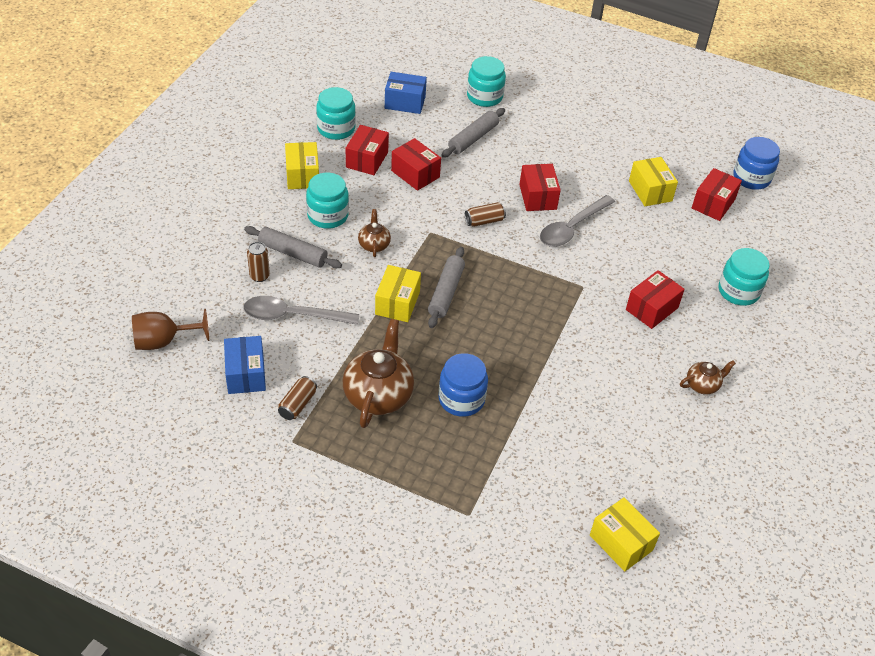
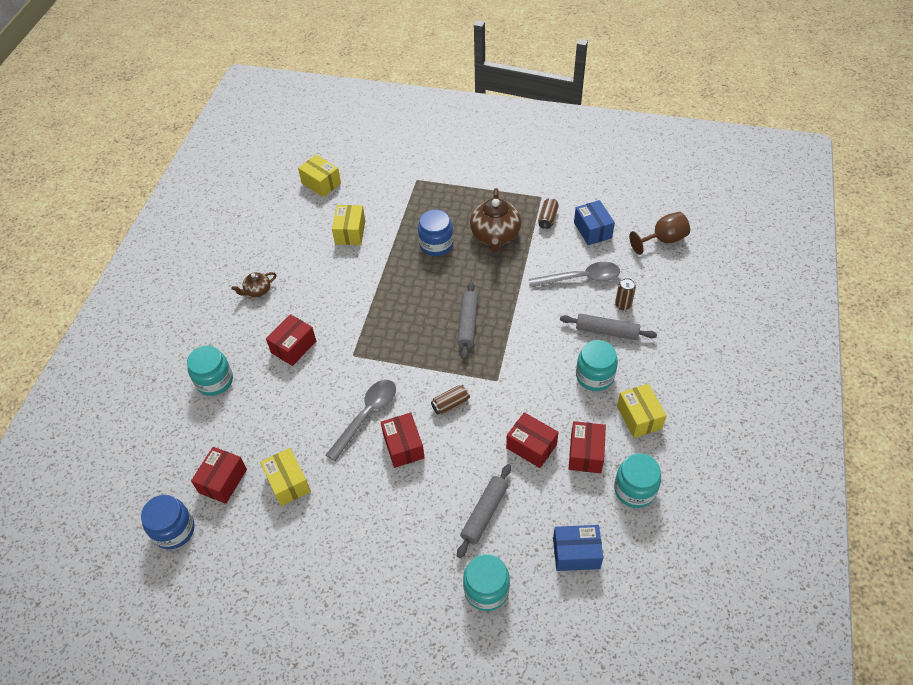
camera: 175 degrees right, 5 degrees up
brown teapot [358,209,391,257] -> none
yellow box [375,265,421,322] -> yellow box moved to [332,205,365,245]

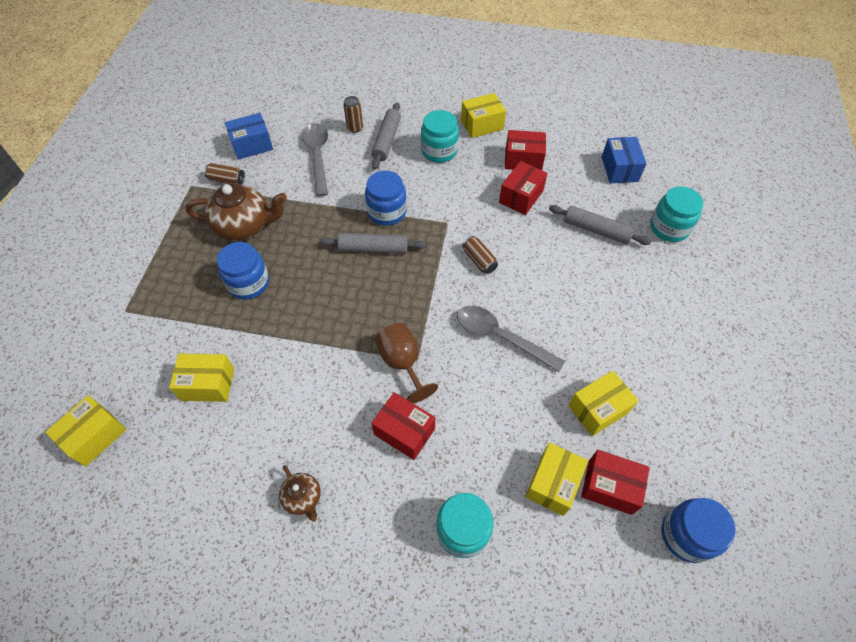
camera: 95 degrees left, 5 degrees up
red box [381,413,425,468] -> none
turquoise jar [614,453,661,508] -> none
brown goblet [629,212,690,255] -> brown goblet moved to [375,323,438,403]
none -> blue jar [365,171,407,226]
none -> yellow box [525,443,588,516]

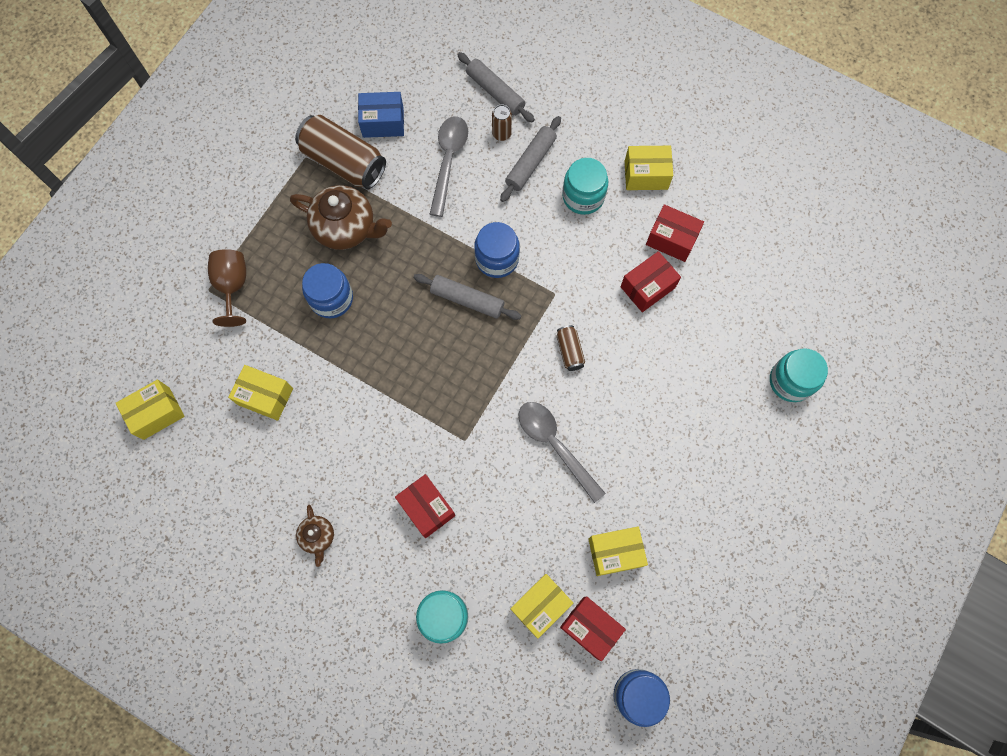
camera: 20 degrees right, 15 degrees up
brown can [204,163,245,185] -> brown can [295,115,386,189], size x2.14
brown goblet [375,323,438,403] -> brown goblet moved to [208,249,246,327]
grey rolling pin [549,205,651,245] -> grey rolling pin moved to [458,52,535,123]
blue box [602,137,647,183] -> none

